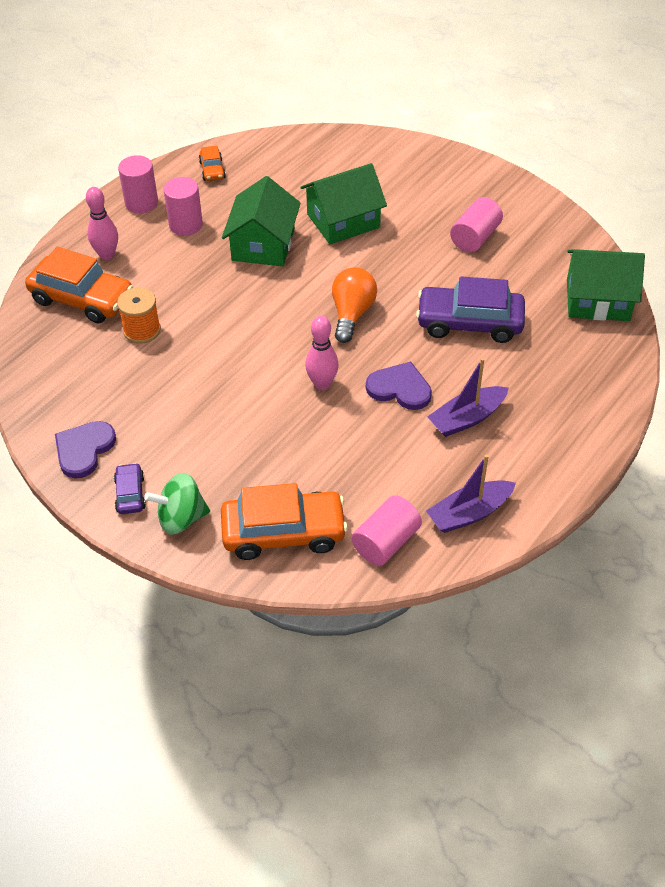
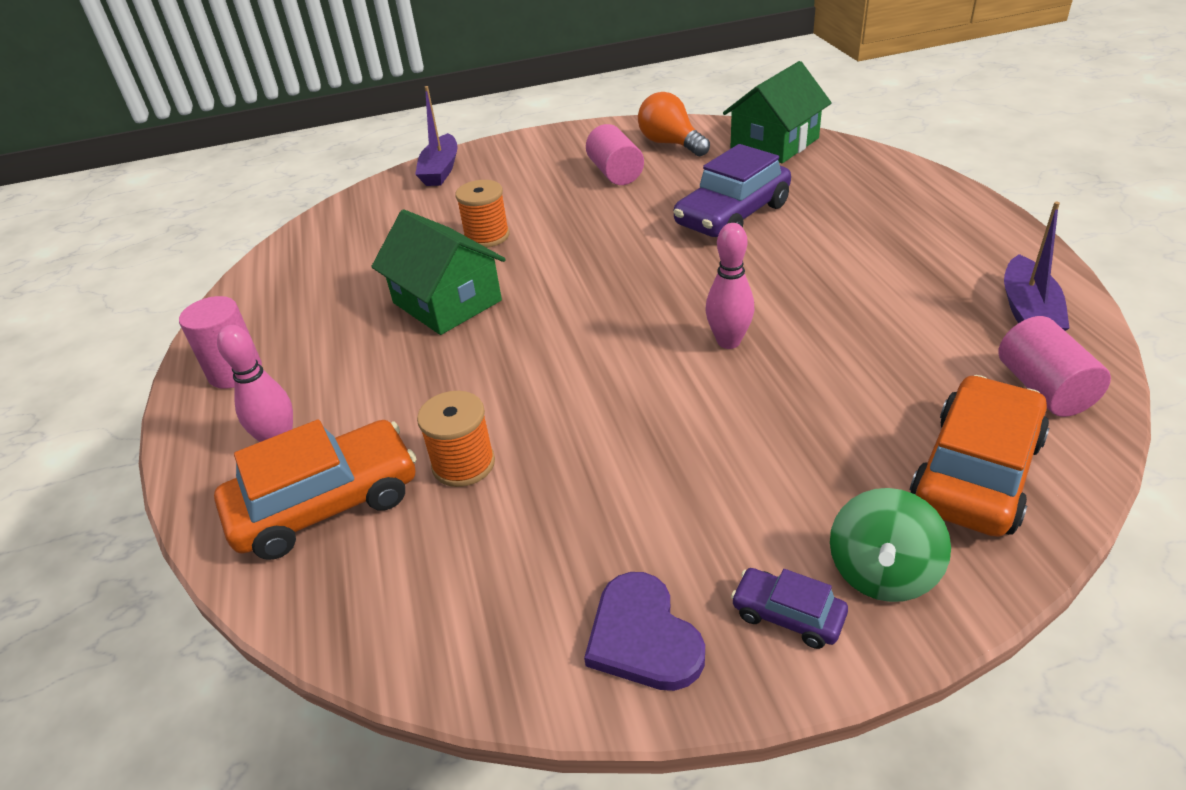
camera: 50 degrees left, 10 degrees down
pink cylinder [163,177,203,236] -> none
orange car [199,146,226,181] -> none
green house [300,163,387,244] -> orange spool [455,180,510,248]
orange light bulb [332,267,377,343] -> orange light bulb moved to [638,92,710,156]
purple heart [366,361,432,410] -> none
purple boat [427,358,509,437] -> purple boat moved to [415,86,458,186]

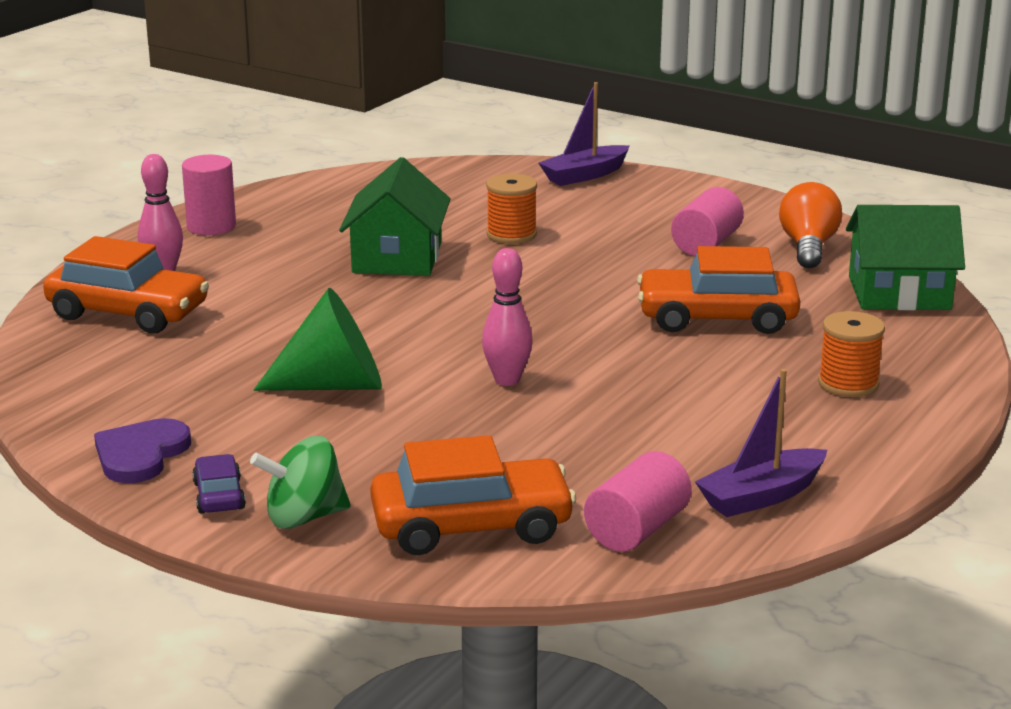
camera: 45 degrees right, 15 degrees down
orange spool [417,391,495,487] -> orange spool moved to [818,311,885,397]
purple car [674,144,791,237] -> orange car [637,246,800,334]
none -> green cone [254,288,382,391]

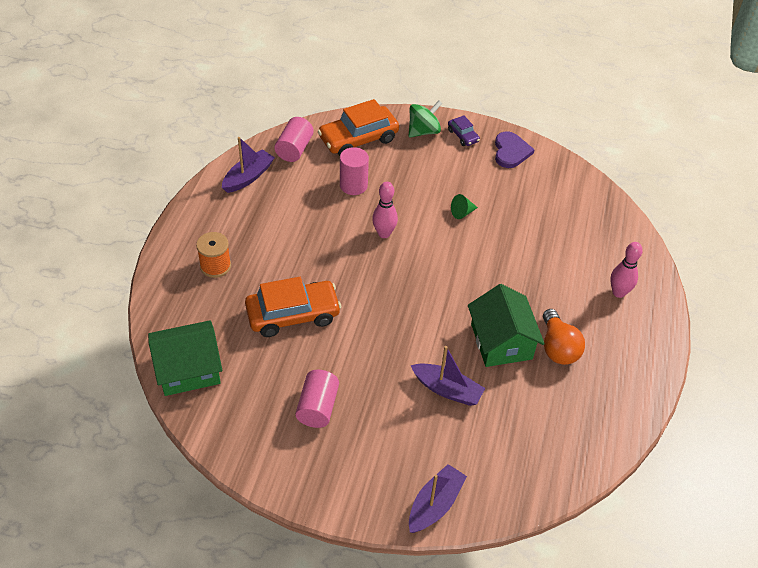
camera: 160 degrees right, 25 degrees up
orange car [43,236,209,333] -> none
pink cylinder [182,155,236,235] -> pink cylinder moved to [340,147,369,195]
green cone [254,288,382,391] -> green cone [451,194,478,219], size x0.46
orange spool [486,174,537,244] -> purple boat [410,346,485,406]
orange light bulb [779,182,842,268] -> orange light bulb moved to [543,309,585,365]

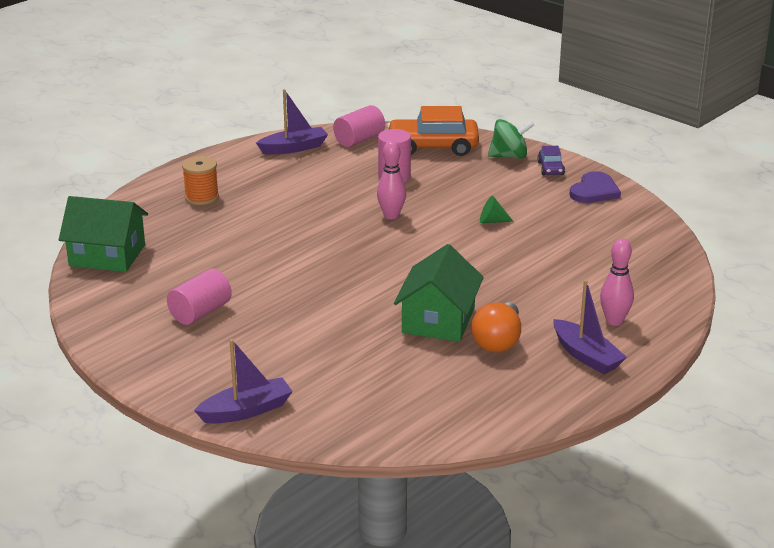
camera: 30 degrees right, 20 degrees down
orange car [245,277,341,337] -> none
purple boat [410,346,485,406] -> purple boat moved to [553,280,627,374]

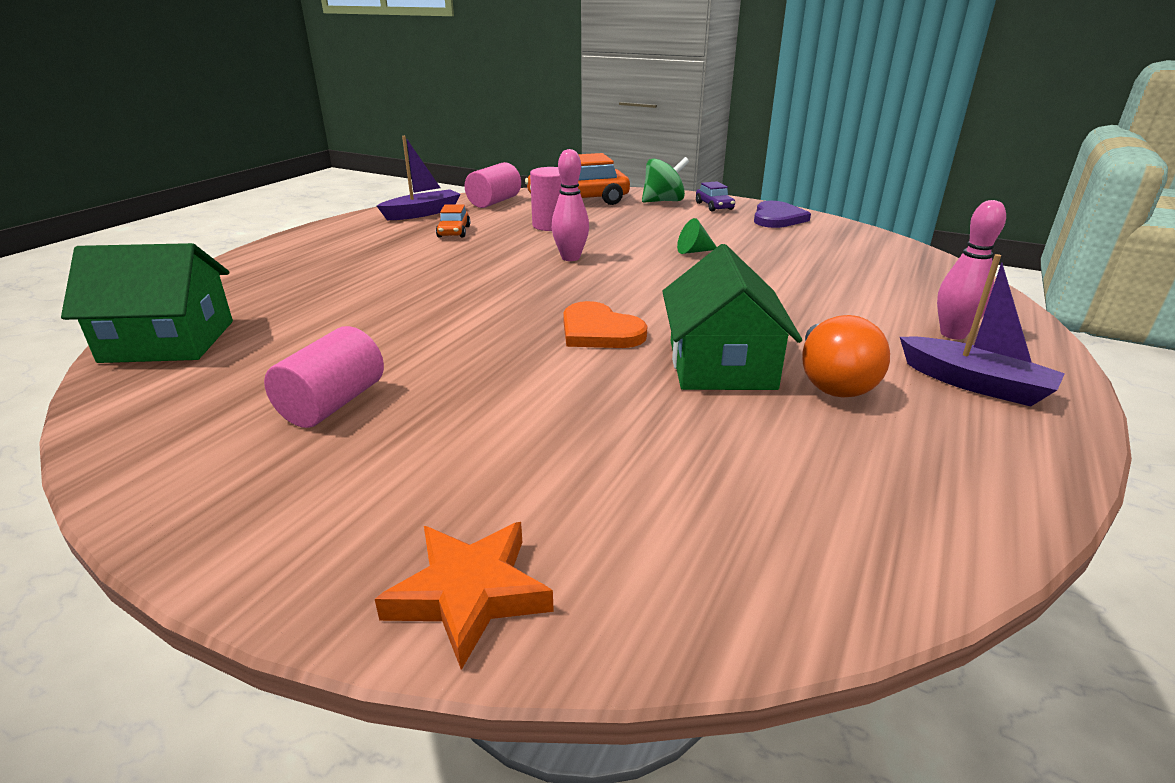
camera: 15 degrees left, 0 degrees up
orange spool [182,156,219,205] -> none
purple boat [194,339,293,424] -> orange star [375,522,554,670]
none -> orange car [436,205,470,238]
none -> orange heart [563,301,648,348]

